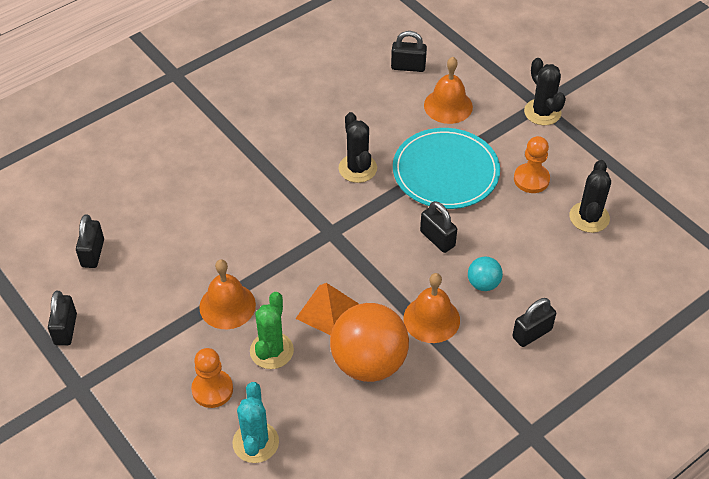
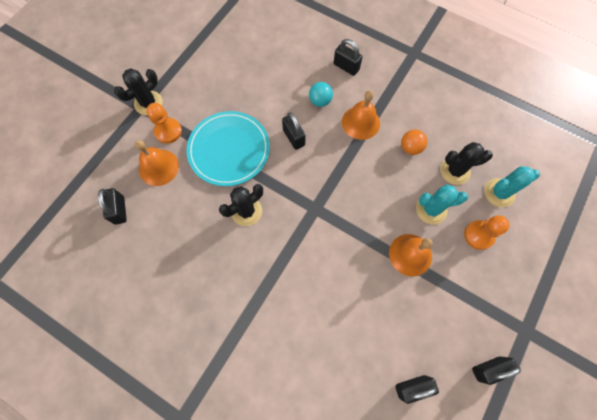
camera: 110 degrees left, 20 degrees up
green cactus [250,292,294,369] -> turquoise cactus [416,184,468,224]
orange pyramid [295,283,359,335] -> none
orange ball [330,303,409,382] -> orange ball [401,129,427,155], size x0.47
black padlock [420,201,457,253] -> black padlock turned 60 degrees counterclockwise [282,112,306,150]
orange pawn [514,136,550,193] -> orange pawn moved to [146,103,182,144]
black cactus [570,160,611,233] -> black cactus moved to [440,142,493,185]

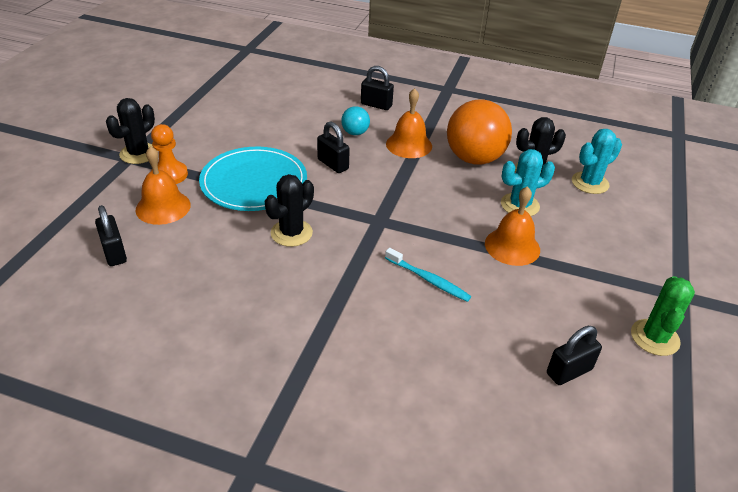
camera: 15 degrees left, 30 degrees down
orange ball [401,129,427,155] -> orange ball [447,99,512,165], size x2.12
orange pawn [464,215,510,250] -> none
black padlock [472,357,521,385] -> green cactus [631,276,695,356]
none -> turquoise toothbrush [385,248,471,302]

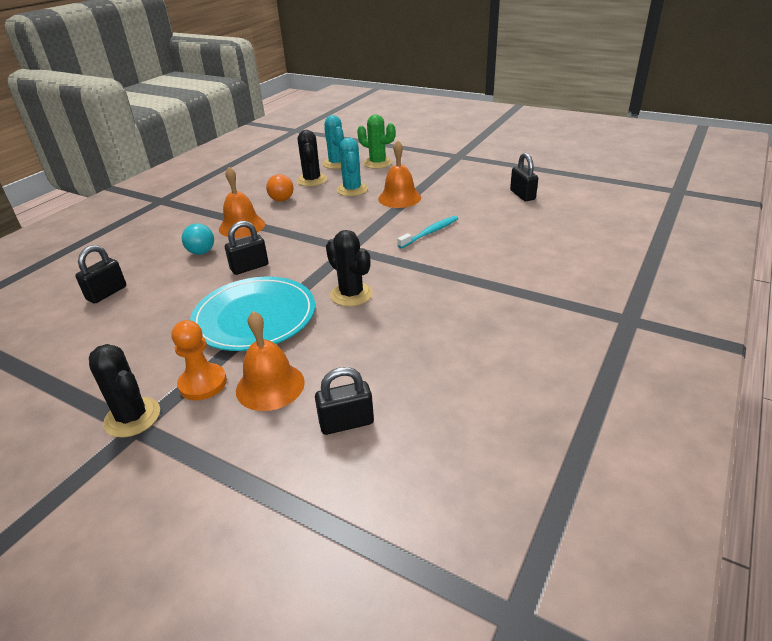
camera: 75 degrees left, 5 degrees down
black padlock [361,66,394,110] -> black padlock moved to [75,245,126,303]
orange ball [447,99,512,165] -> orange ball [266,174,293,201], size x0.47
green cactus [631,276,695,356] -> green cactus moved to [357,114,395,169]

